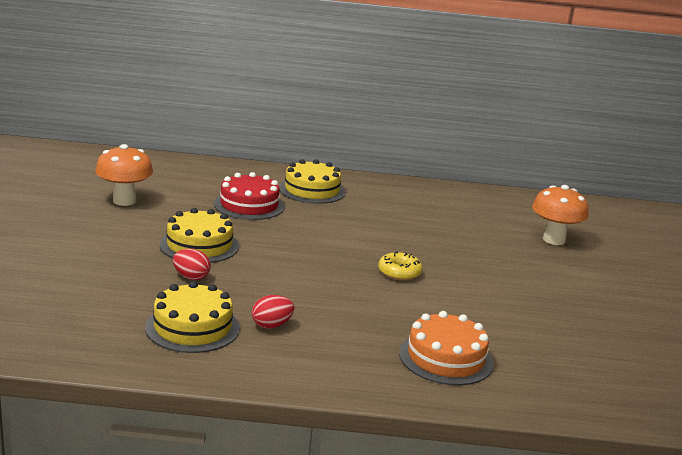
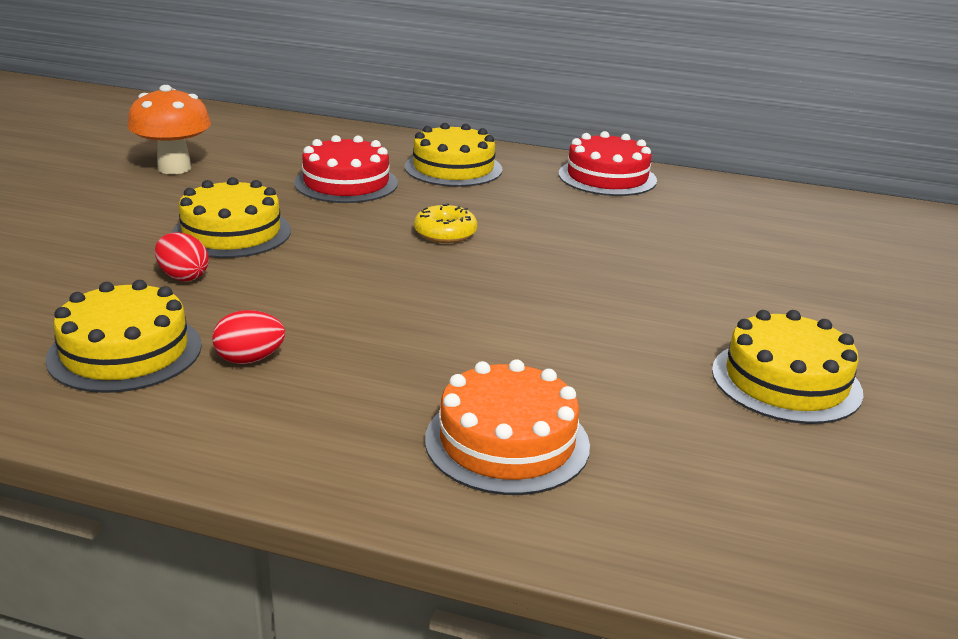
camera: 15 degrees right, 5 degrees up
yellow donut [378,251,423,281] -> yellow donut moved to [414,203,477,243]
orange mushroom [532,185,589,245] -> none
none -> red cake [559,131,657,196]
none -> yellow cake [712,310,863,424]

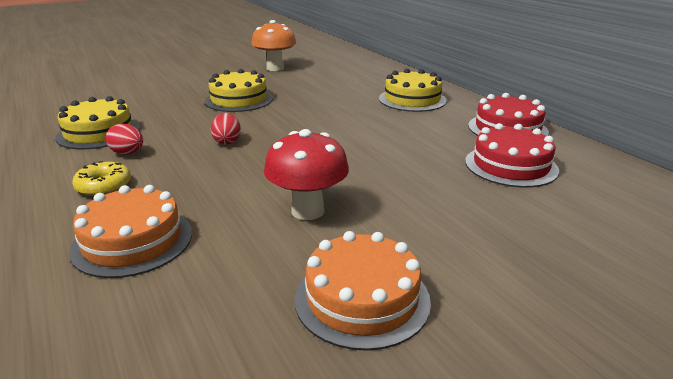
camera: 45 degrees right, 0 degrees up
red egg [155,232,209,281] -> red egg moved to [211,113,241,145]
red cake [294,135,398,203] -> red cake moved to [465,123,559,188]
yellow donut [414,203,477,243] -> yellow donut moved to [72,161,131,196]
yellow cake [712,310,863,424] -> orange cake [295,231,431,351]
none -> red mushroom [264,129,349,220]

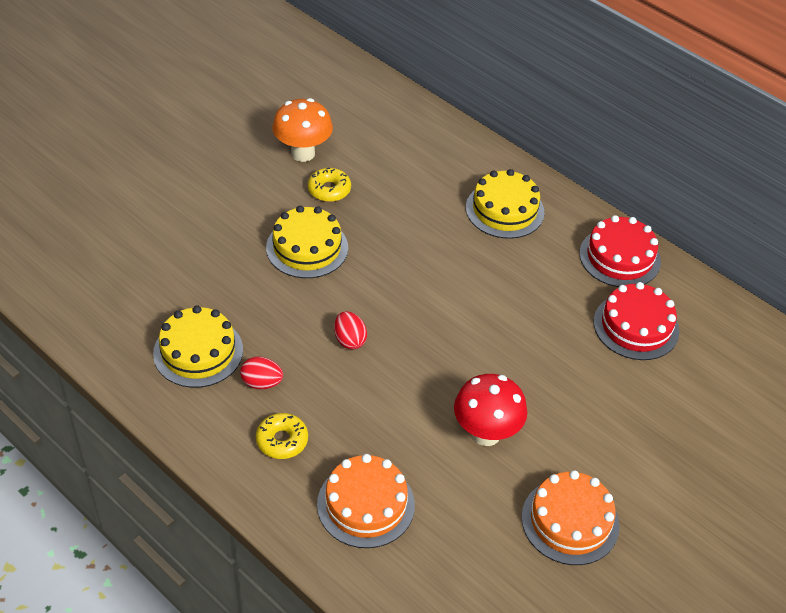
camera: 20 degrees left, 20 degrees up
none -> yellow donut [308,168,351,202]

